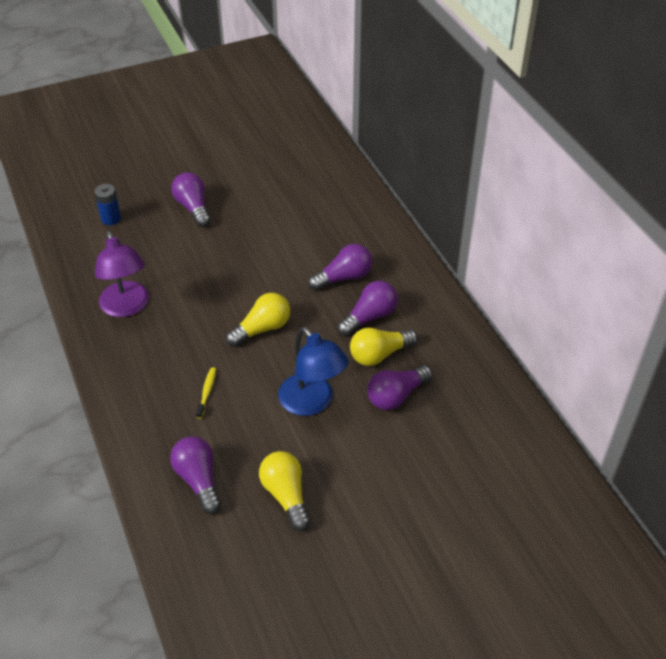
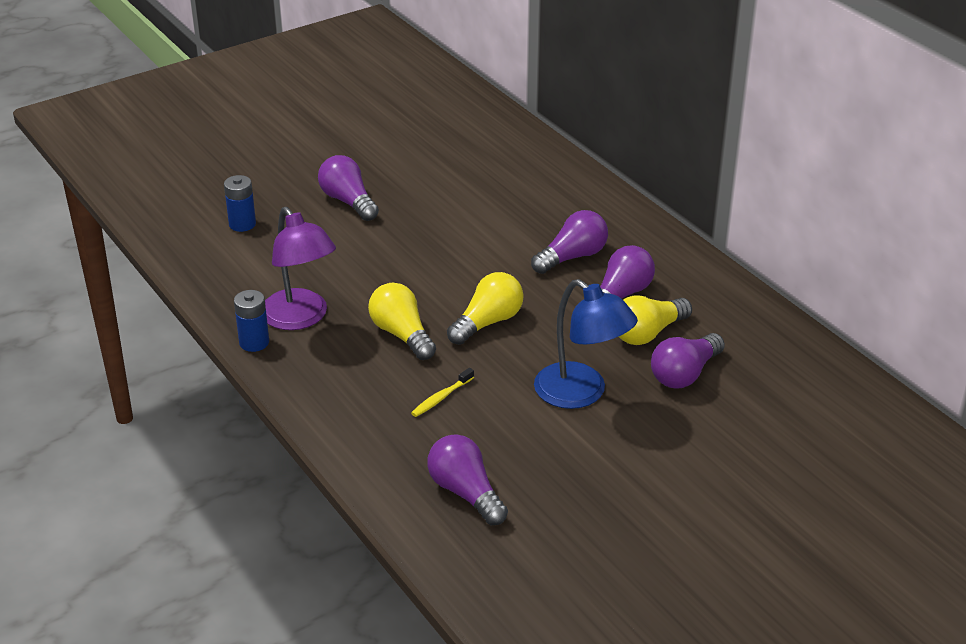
camera: 10 degrees left, 10 degrees down
yellow toothbrush [196,367,216,419] -> yellow toothbrush turned 135 degrees counterclockwise [411,368,474,417]
yellow light bulb [259,451,310,531] -> yellow light bulb moved to [368,283,436,360]
none -> blue battery [234,290,269,352]

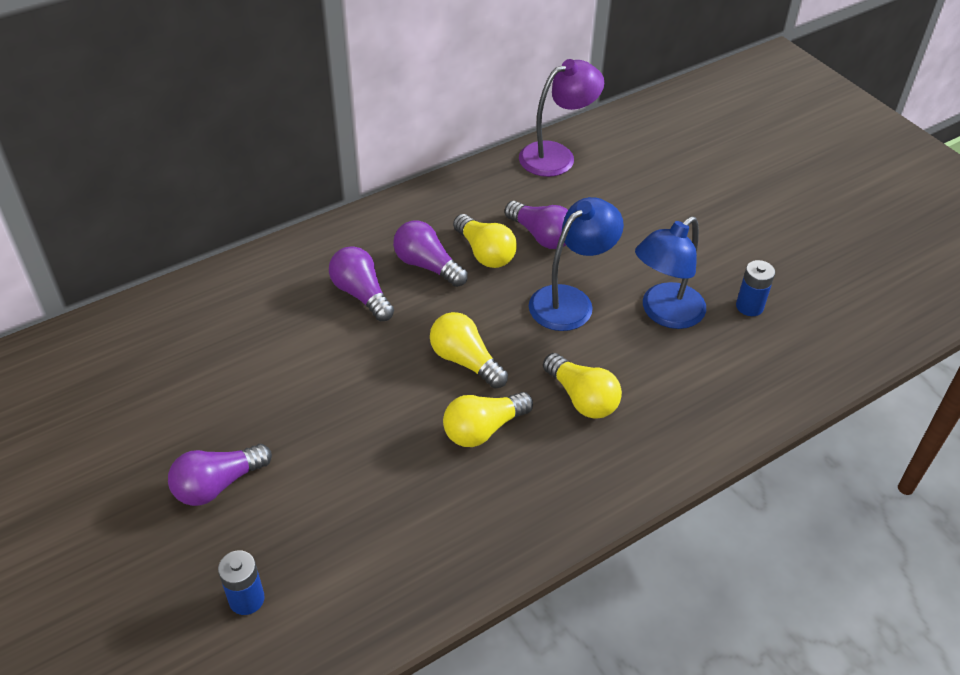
camera: 90 degrees left, 10 degrees up
blue battery [234,290,269,352] -> blue battery moved to [736,260,775,316]
purple lamp [265,207,336,330] -> purple lamp moved to [519,59,604,177]
yellow toothbrush [411,368,474,417] -> yellow light bulb [543,353,622,419]
purple light bulb [427,434,508,525] -> none
none -> blue lamp [635,216,706,329]

